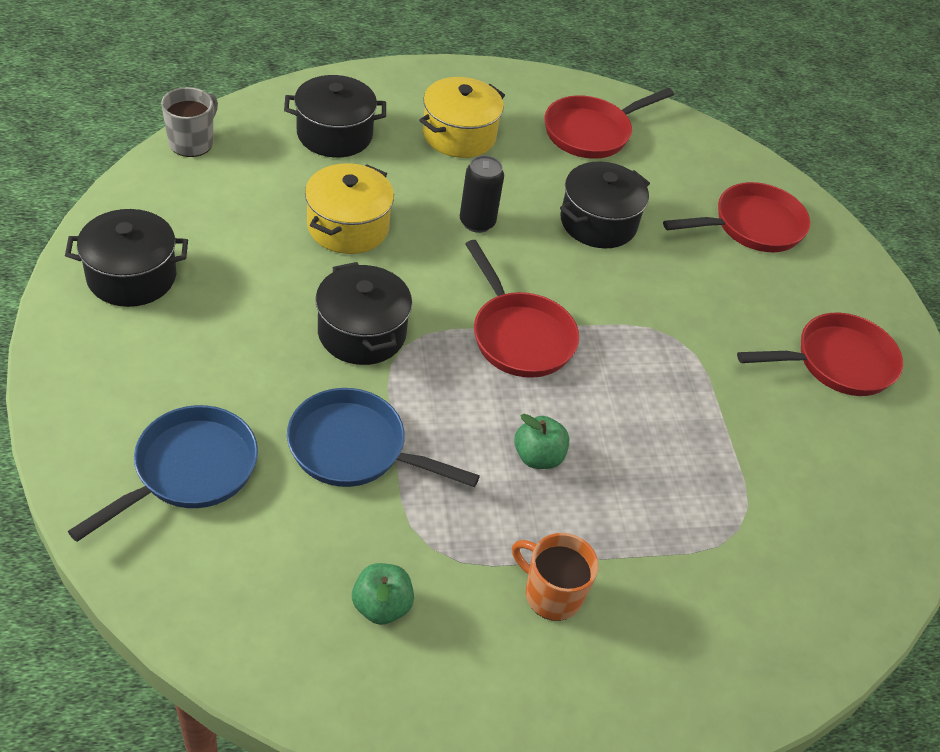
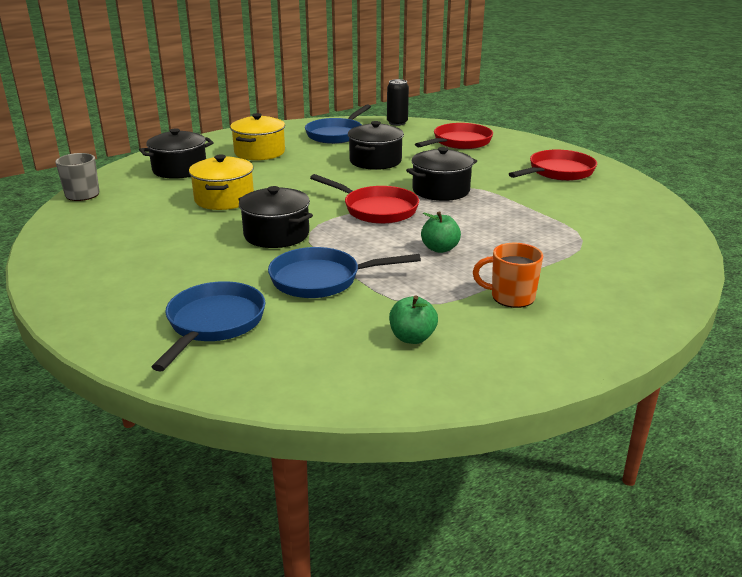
camera: 20 degrees left, 20 degrees down
black pot [65,209,188,307] -> black pot moved to [406,147,477,201]
black can [460,155,504,233] -> black can moved to [387,79,409,126]
red pan [545,88,674,159] -> blue pan [305,105,371,144]

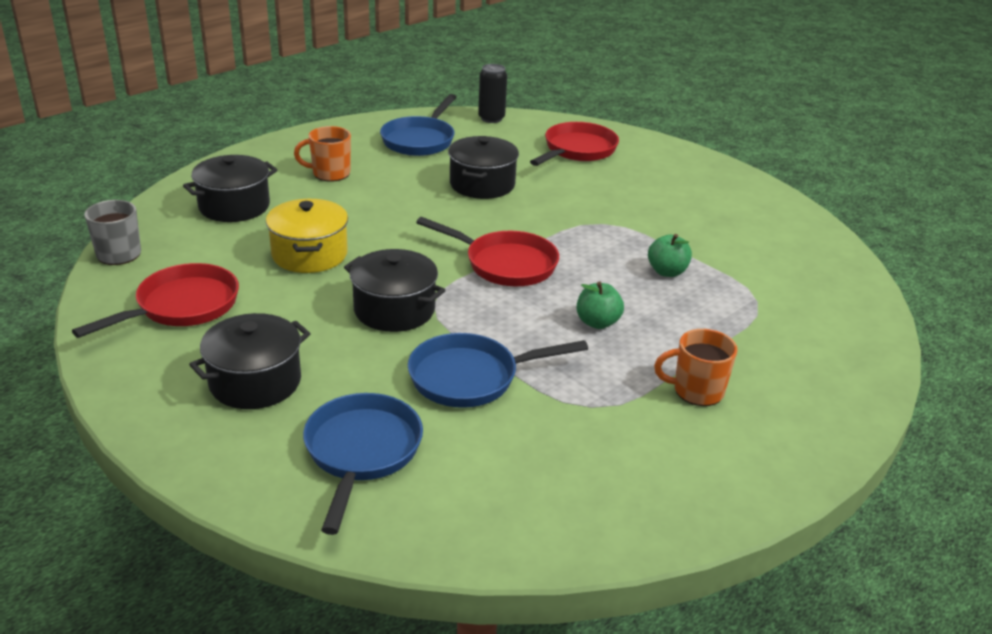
camera: 10 degrees left, 5 degrees up
yellow pot [230,113,285,160] -> orange mug [294,126,351,182]
green apple [389,295,438,344] -> green apple moved to [648,234,692,277]
black pot [406,147,477,201] -> black pot moved to [189,313,311,409]
red pan [509,149,597,181] -> red pan moved to [72,263,239,338]

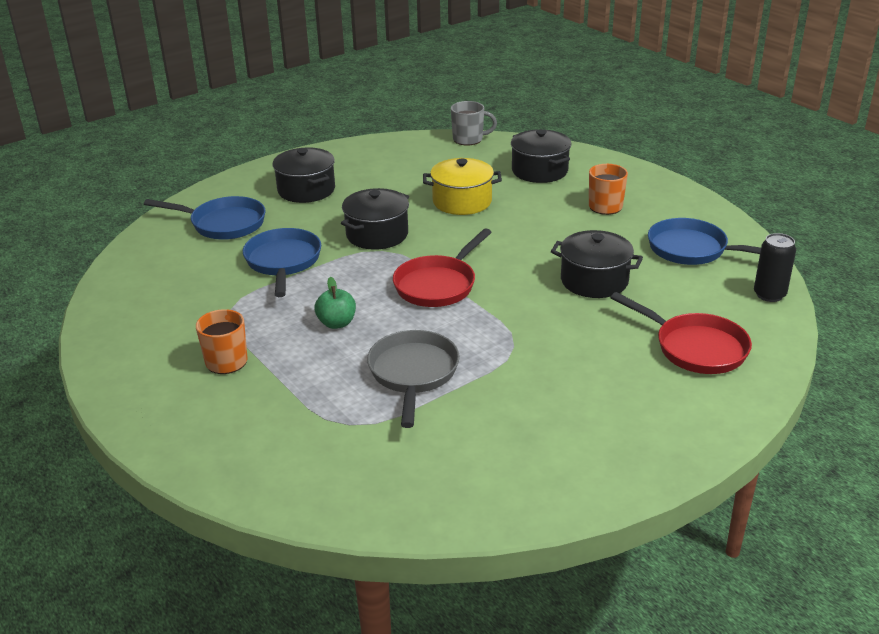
camera: 100 degrees right, 0 degrees up
red pan [72,263,239,338] -> none
green apple [648,234,692,277] -> grey pan [367,330,460,428]

